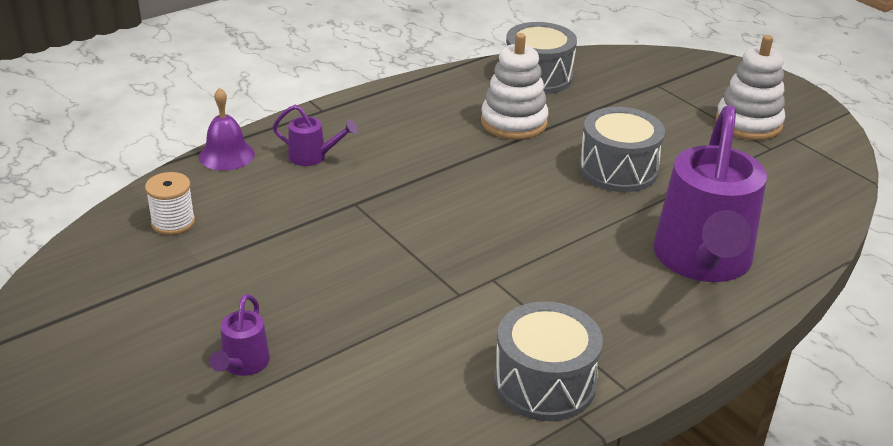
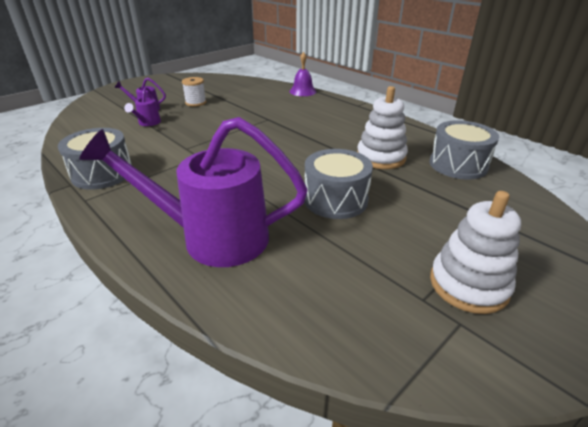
camera: 85 degrees right, 0 degrees up
white spool [145,172,195,235] -> white spool moved to [182,77,206,107]
purple watering can [273,105,358,166] -> purple watering can moved to [124,87,161,126]

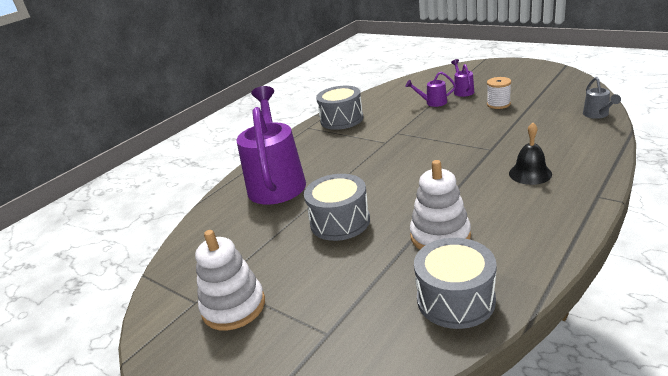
camera: 85 degrees right, 5 degrees down
purple bell [289,52,317,96] -> none
none -> black bell [509,123,552,185]
none -> grey watering can [583,77,621,119]

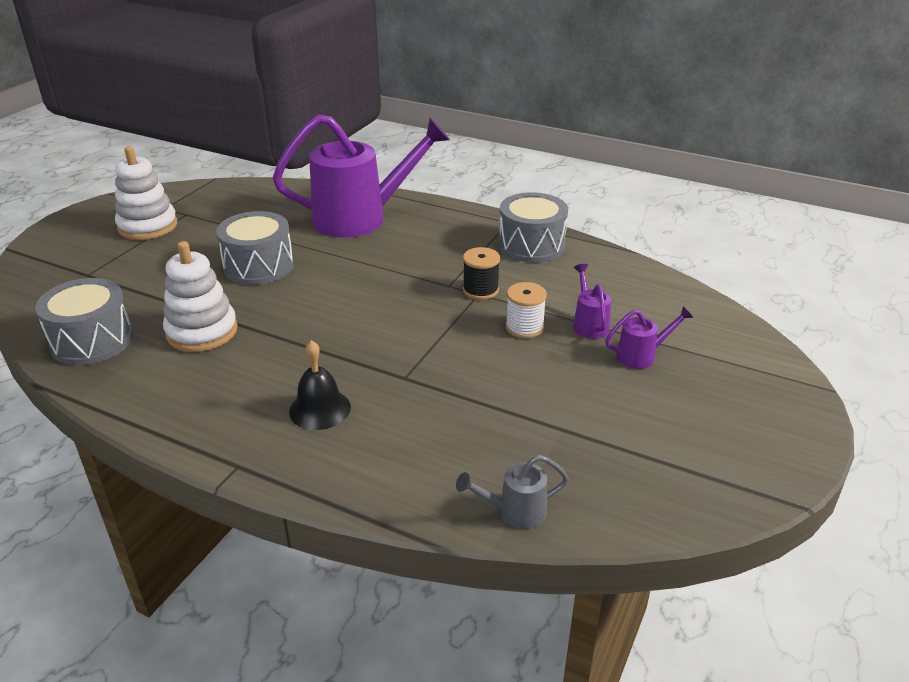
camera: 75 degrees right, 5 degrees up
white spool [487,77,511,109] -> white spool moved to [505,282,547,338]
none -> black spool [463,247,500,300]

